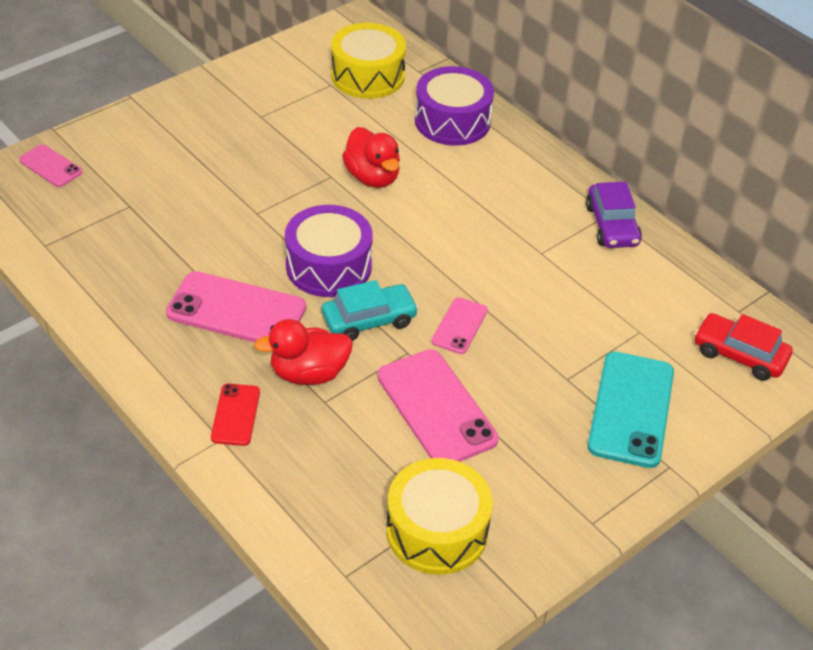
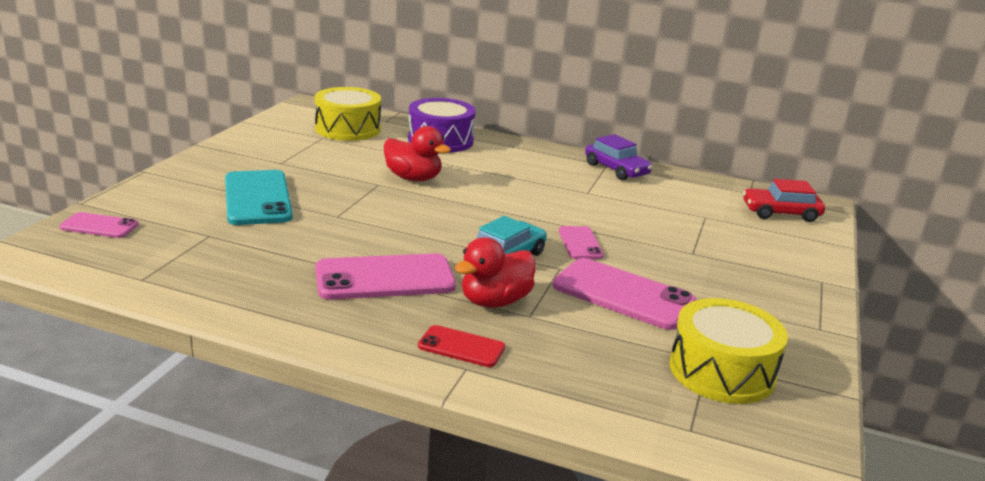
camera: 30 degrees left, 20 degrees down
red phone [211,384,260,446] -> red phone turned 45 degrees counterclockwise [418,325,505,367]
purple drum [285,205,373,297] -> none
turquoise phone [588,352,674,468] -> turquoise phone moved to [225,170,293,225]

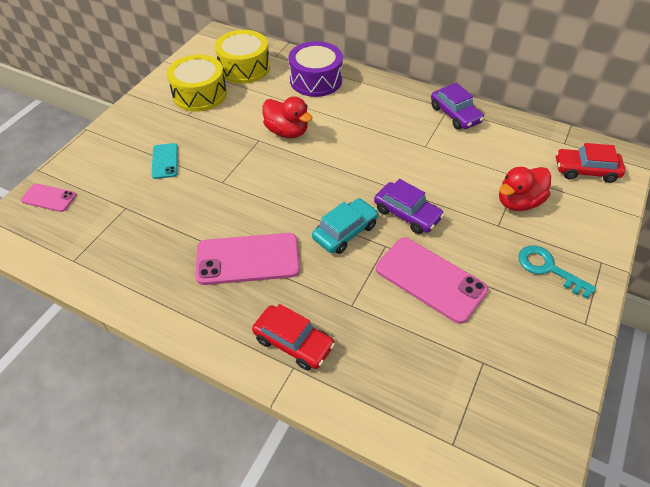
camera: 10 degrees right, 25 degrees up
turquoise phone [225,170,293,225] -> turquoise phone [152,143,178,179], size x0.54
red phone [418,325,505,367] -> red car [252,304,335,370]
red duck [455,237,535,308] -> red duck moved to [499,167,551,211]
pink phone [559,226,604,259] -> purple car [374,179,444,234]
yellow drum [670,298,788,404] -> yellow drum moved to [167,55,227,112]
none -> turquoise key [518,246,596,299]

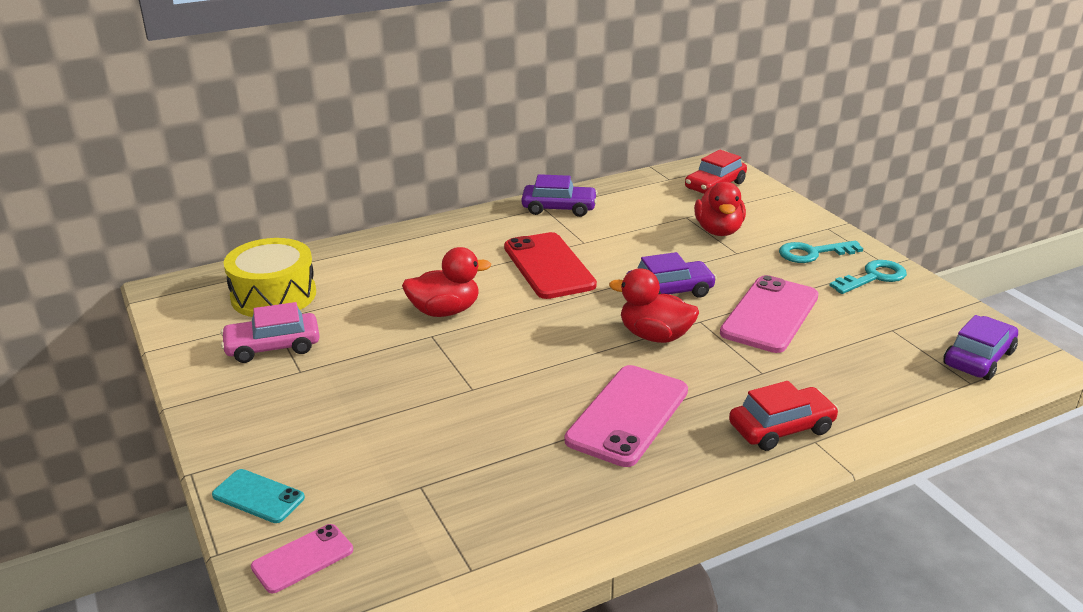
camera: 55 degrees left, 20 degrees down
turquoise phone [152,143,178,179] -> turquoise phone moved to [212,469,305,523]
yellow drum [167,55,227,112] -> pink car [221,302,320,363]
purple drum [289,41,343,97] -> none
turquoise car [312,198,378,254] -> red duck [609,269,699,343]
pink phone [376,238,488,324] -> pink phone turned 45 degrees counterclockwise [720,275,819,353]
none -> red phone [504,232,597,299]
none -> turquoise key [829,260,907,294]
none -> purple car [943,315,1018,380]

